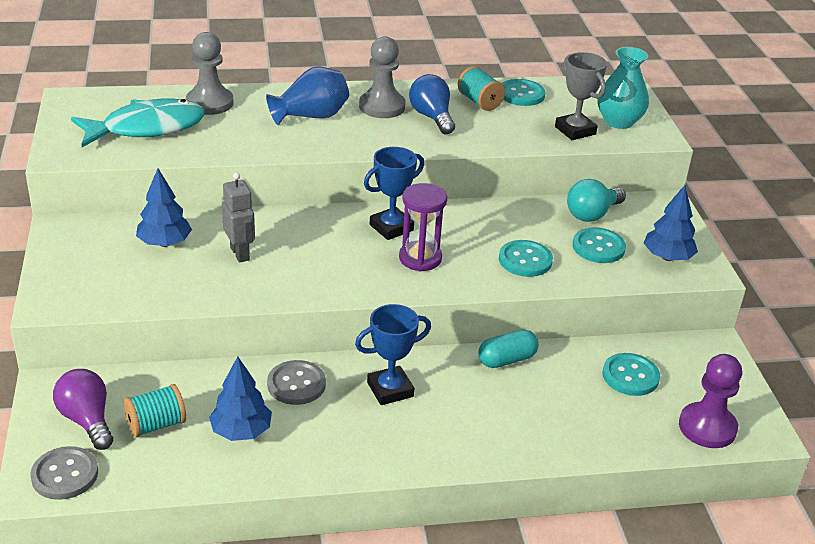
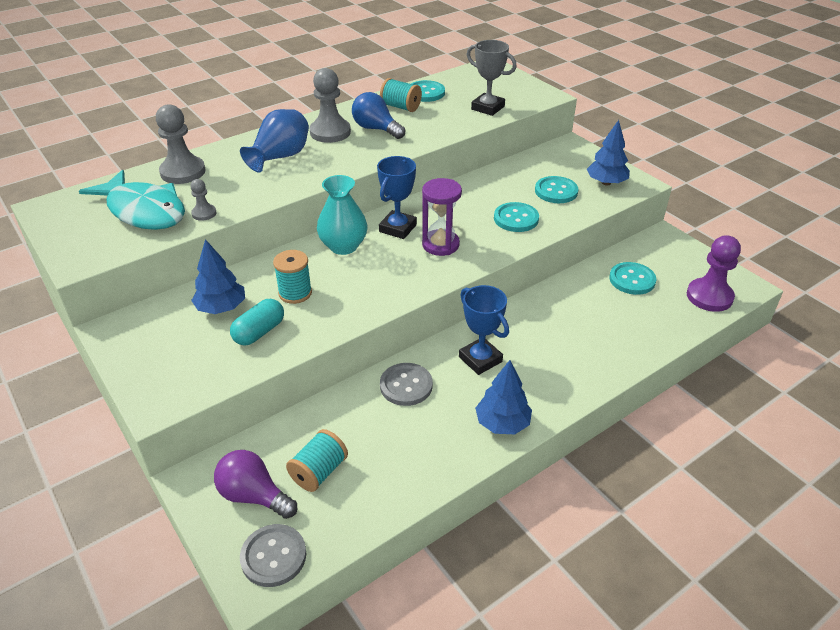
camera: 25 degrees left, 5 degrees up
turquoise fish [71,99,205,147] -> turquoise fish turned 90 degrees clockwise [79,170,185,230]
blue tree [209,356,272,441] -> blue tree moved to [475,360,532,434]
grey robot [222,173,255,263] -> turquoise spool [273,250,312,304]
blue trophy [355,304,431,405] -> blue trophy turned 75 degrees counterclockwise [459,285,509,375]
turquoise capsule [478,329,539,368] -> turquoise capsule moved to [230,299,284,345]
turquoise light bulb [567,179,626,222] -> none
turquoise vase [597,47,649,129] -> turquoise vase moved to [317,175,367,255]
none -> grey pawn [190,179,217,221]

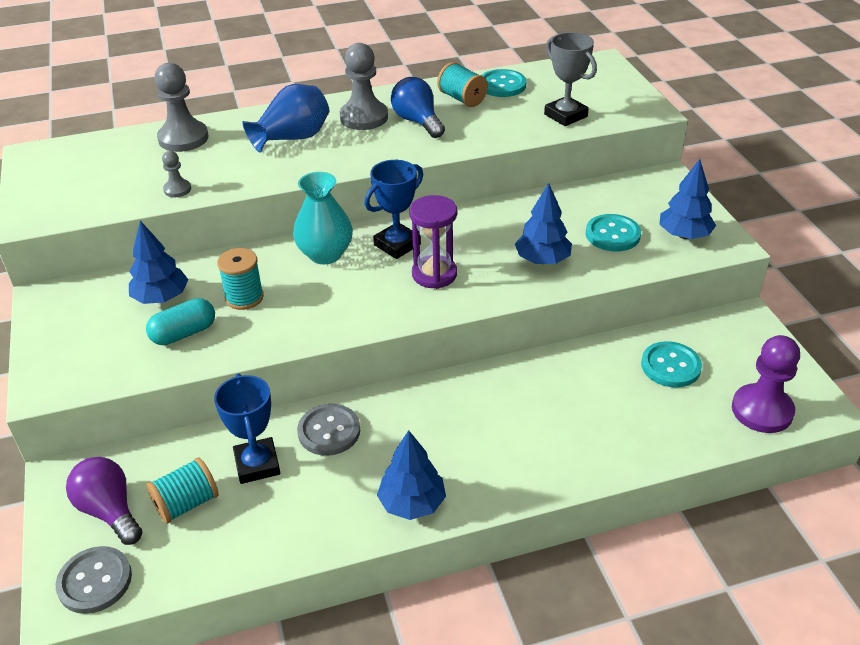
camera: 20 degrees right, 0 degrees up
turquoise fish [79,170,185,230] -> none
blue trophy [459,285,509,375] -> blue trophy moved to [214,373,280,484]
turquoise button [494,202,539,232] -> blue tree [515,183,572,264]

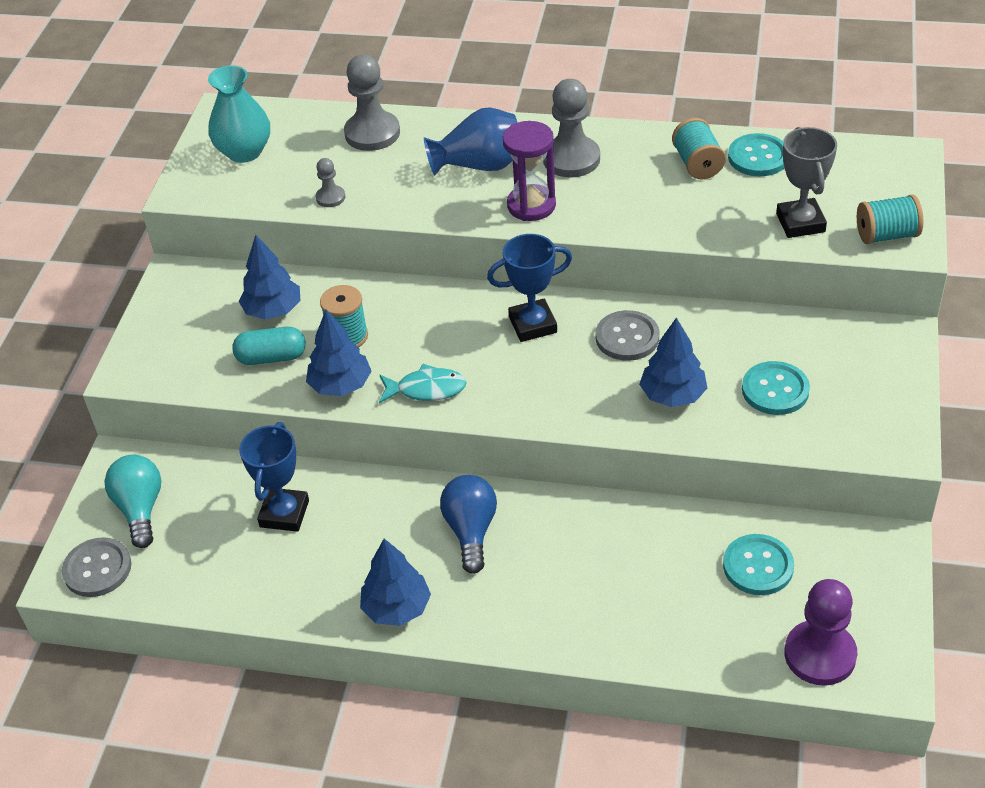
camera: 30 degrees right, 5 degrees up
purple light bulb [66,457,142,545] -> turquoise light bulb [104,455,161,548]
turquoise spool [146,458,219,523] -> turquoise spool moved to [857,194,923,244]
turquoise vase [293,172,353,264] -> turquoise vase moved to [208,65,270,163]
grey button [297,404,360,456] -> grey button moved to [595,310,659,361]
blue light bulb [391,77,445,138] -> blue light bulb moved to [440,475,497,574]
purple hourglass [409,195,457,289] -> purple hourglass moved to [503,121,556,221]
blue tree [659,159,716,239] -> blue tree moved to [306,310,371,396]
none -> turquoise fish [379,364,467,403]

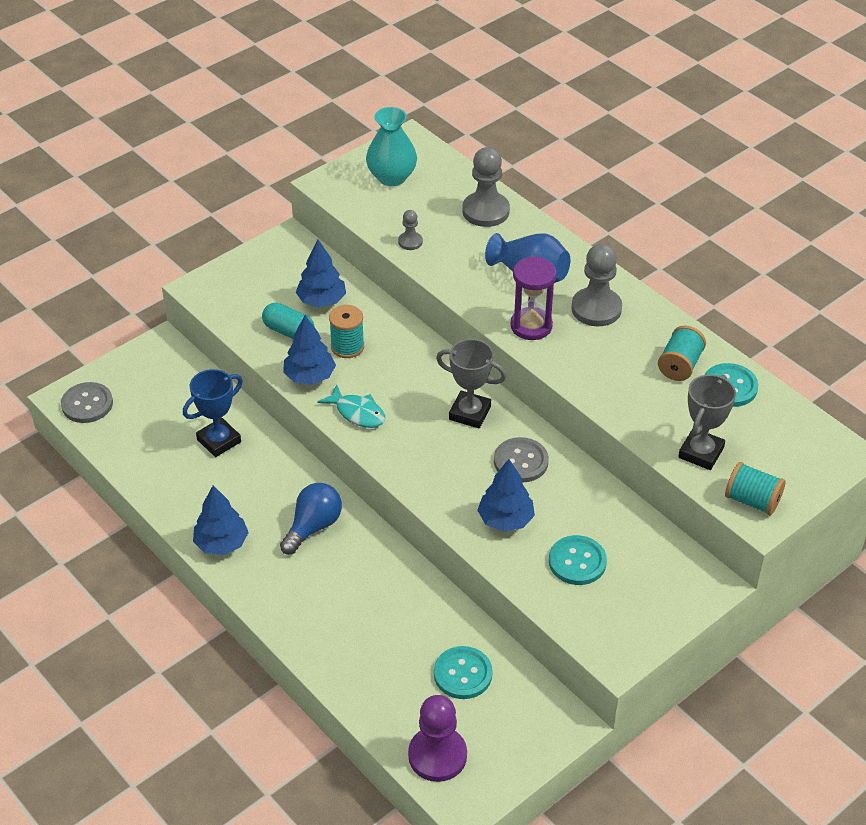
camera: 35 degrees right, 0 degrees up
turquoise light bulb [104,455,161,548] -> none
blue trophy [487,234,572,342] -> grey trophy [436,339,506,428]

